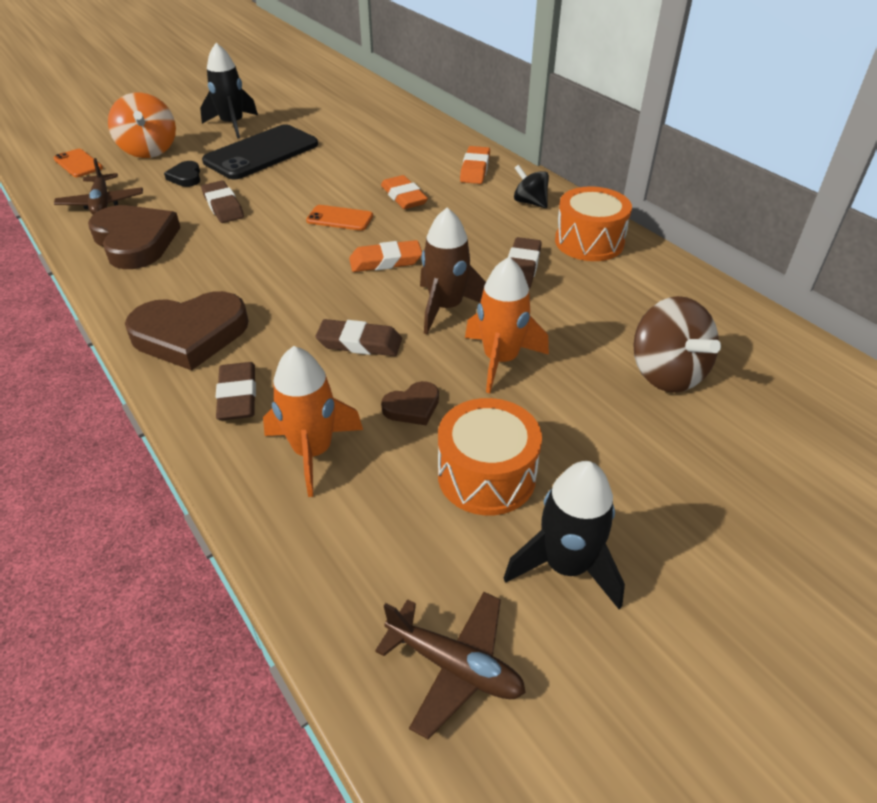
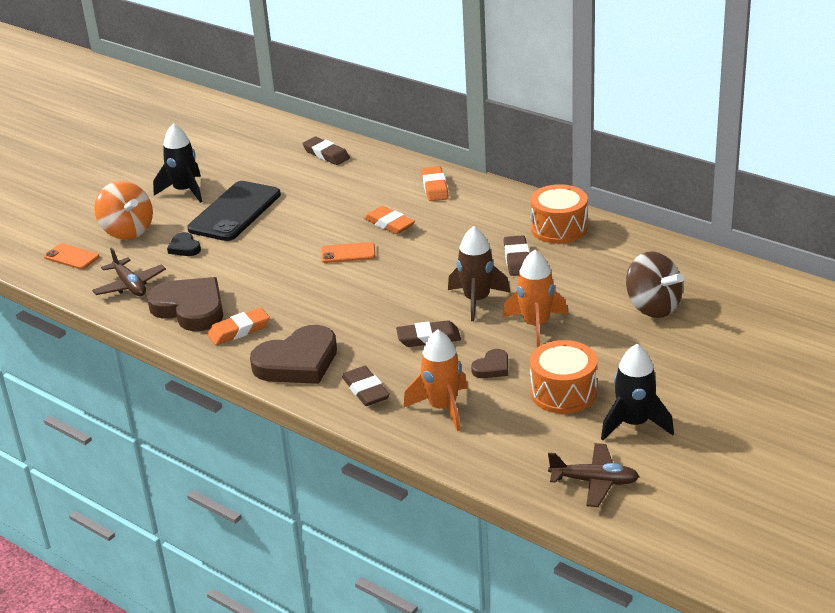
camera: 15 degrees left, 10 degrees down
brown eraser [201,181,244,223] -> brown eraser moved to [302,137,350,165]
orange eraser [349,240,422,272] -> orange eraser moved to [207,308,270,345]
black spinning top [514,165,549,208] -> none

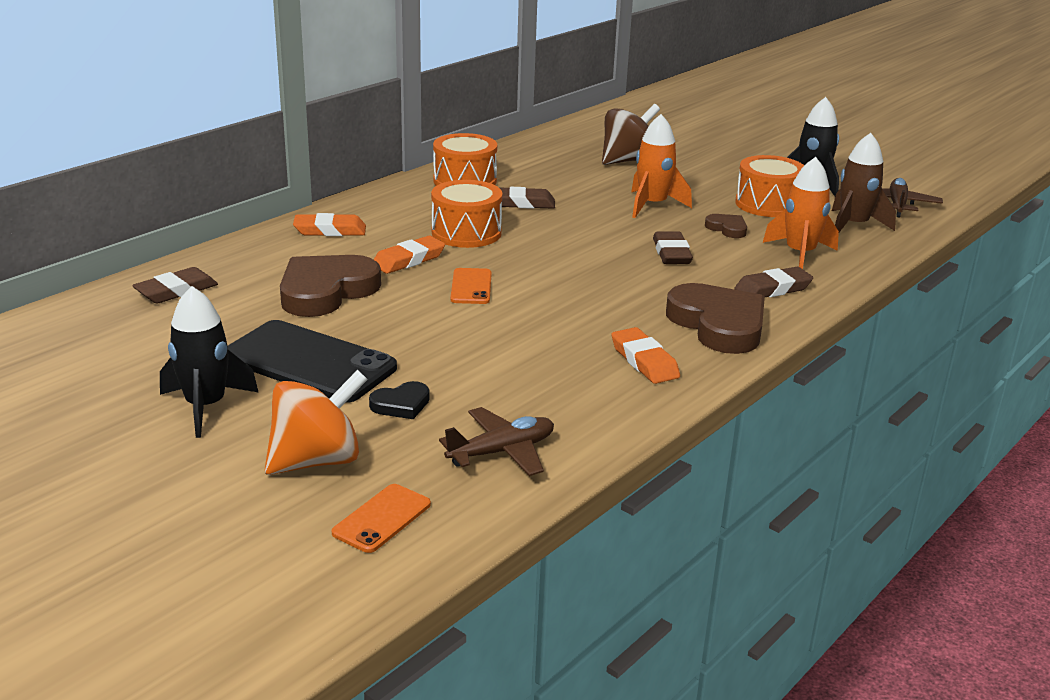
camera: 90 degrees left, 5 degrees down
brown heart [147,277,223,331] -> brown heart moved to [280,255,381,317]
brown rocket [448,226,510,321] -> brown rocket moved to [832,133,896,232]
none -> orange drum [431,180,502,248]

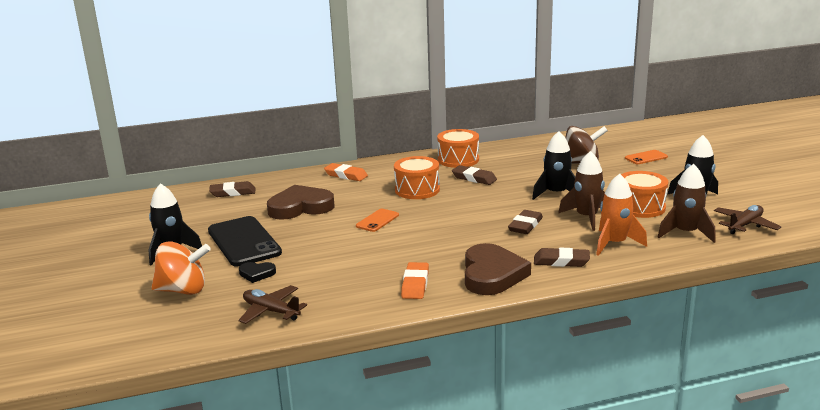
camera: 35 degrees right, 5 degrees down
orange phone [332,484,431,553] -> orange phone moved to [625,150,668,164]
orange eraser [374,236,445,274] -> none
brown plane [439,407,554,476] -> brown plane turned 150 degrees counterclockwise [238,285,307,324]
orange rocket [631,114,692,218] -> black rocket [532,131,575,200]
brown heart [705,214,747,238] -> brown rocket [558,151,605,231]

